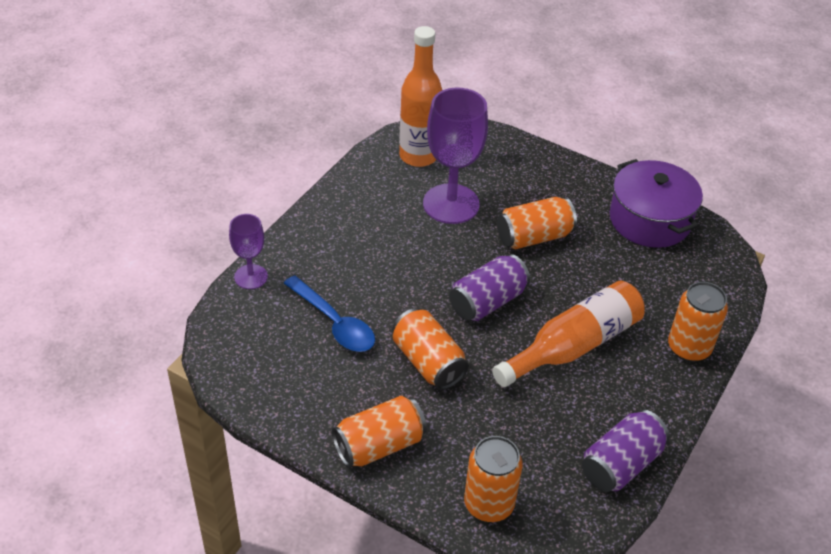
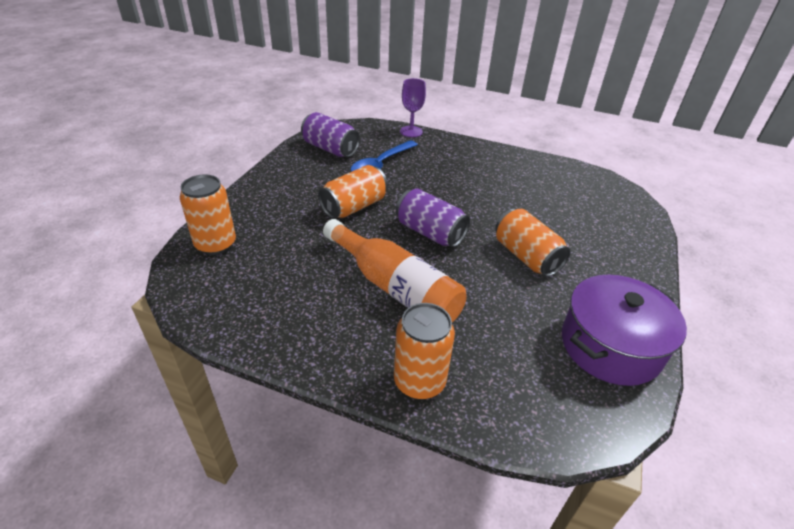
camera: 80 degrees right, 5 degrees down
orange can [332,396,427,468] -> none
orange bottle [399,26,442,167] -> none
purple goblet [423,88,488,224] -> none
purple can [582,409,669,492] -> purple can moved to [301,112,360,157]

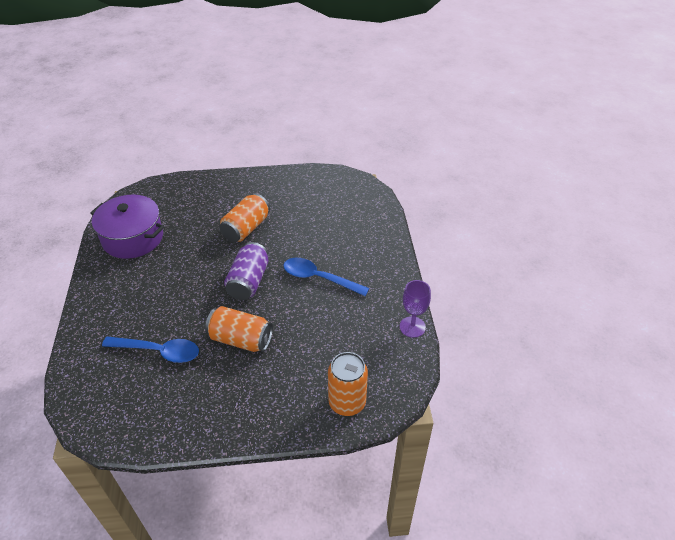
camera: 115 degrees left, 5 degrees up
purple can [301,112,360,157] -> none
orange bottle [323,219,467,322] -> blue spoon [283,258,369,296]
orange can [394,303,455,400] -> none
purple goblet [400,78,426,137] -> purple goblet moved to [400,280,431,338]
purple pot [562,275,687,386] -> purple pot moved to [90,195,164,259]

